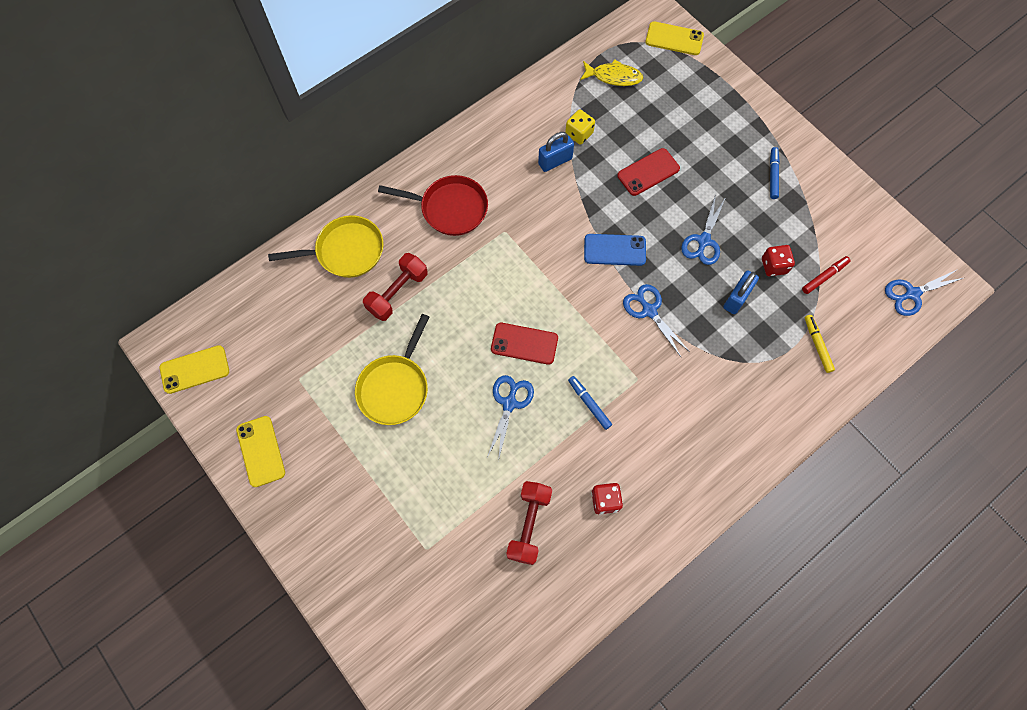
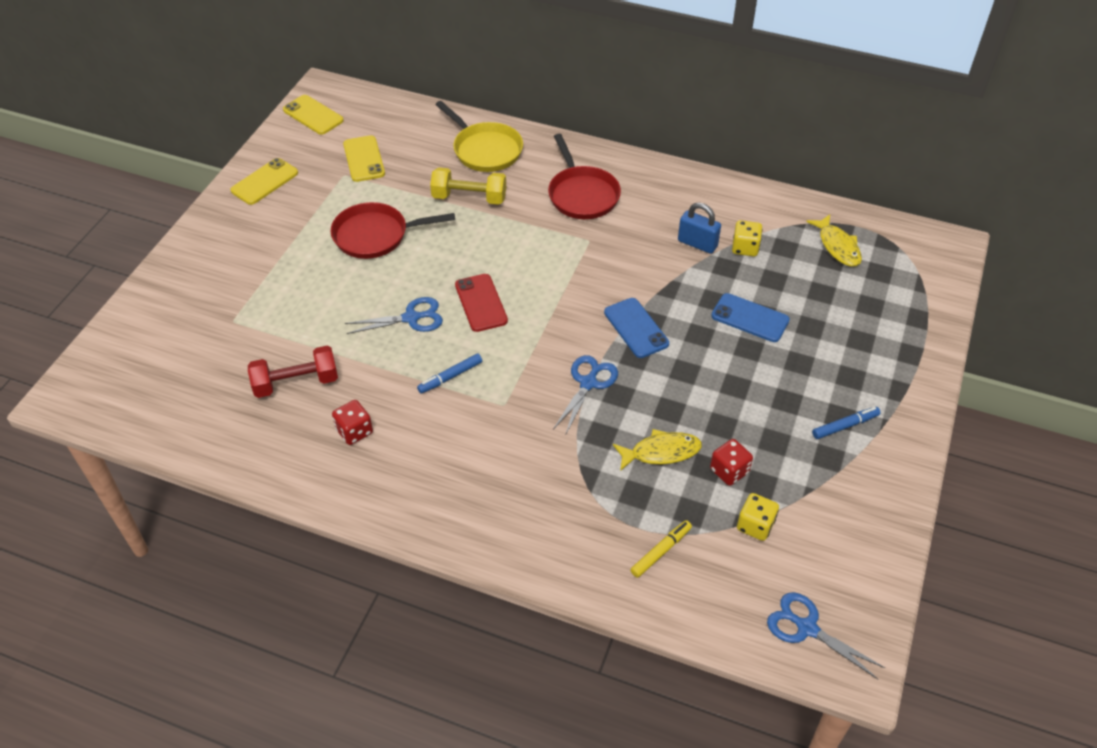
camera: 60 degrees right, 20 degrees down
yellow pan [355,314,429,425] -> red pan [330,202,455,259]
red dumbbell [363,253,428,321] -> yellow dumbbell [430,167,506,205]
blue marker [568,376,612,430] -> blue marker turned 150 degrees counterclockwise [417,353,482,394]
red phone [617,148,680,196] -> blue phone [711,293,790,342]
yellow phone [646,21,704,55] -> yellow phone moved to [343,135,385,182]
blue scissors [681,194,726,265] -> none
blue padlock [723,271,759,314] -> yellow fish [613,429,702,471]
red marker [802,256,851,294] -> yellow dice [737,493,779,541]

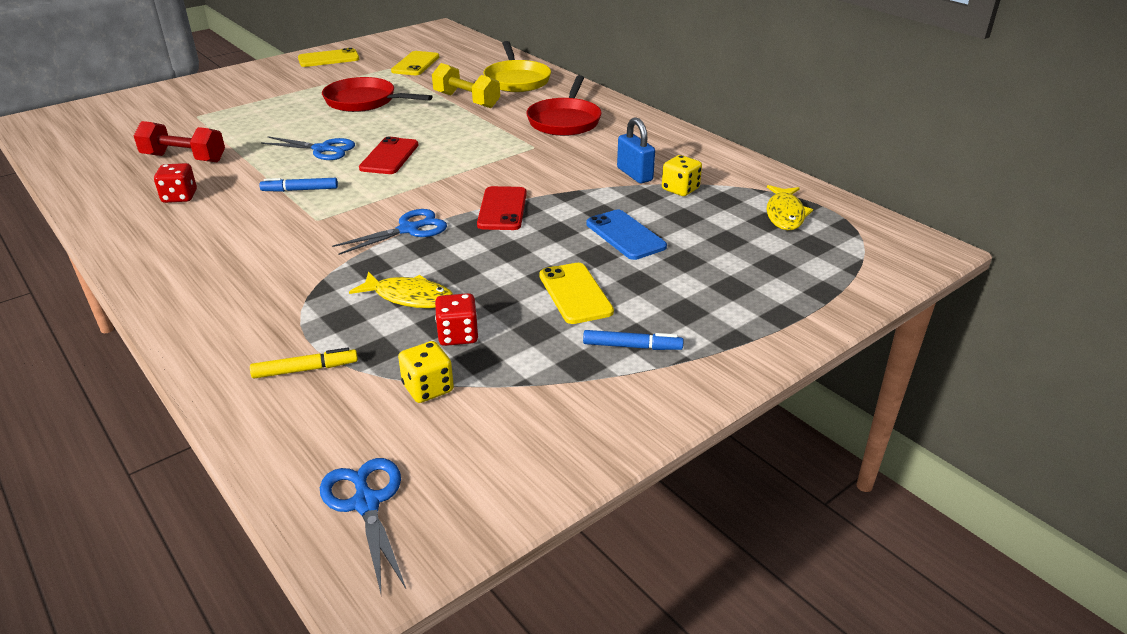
camera: 30 degrees right, 15 degrees down
yellow phone [283,95,344,135] -> yellow phone moved to [539,263,614,324]
blue phone [604,298,669,358] -> red phone [477,186,527,230]

